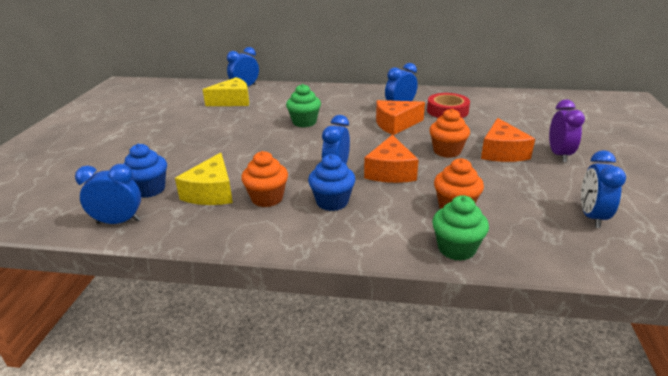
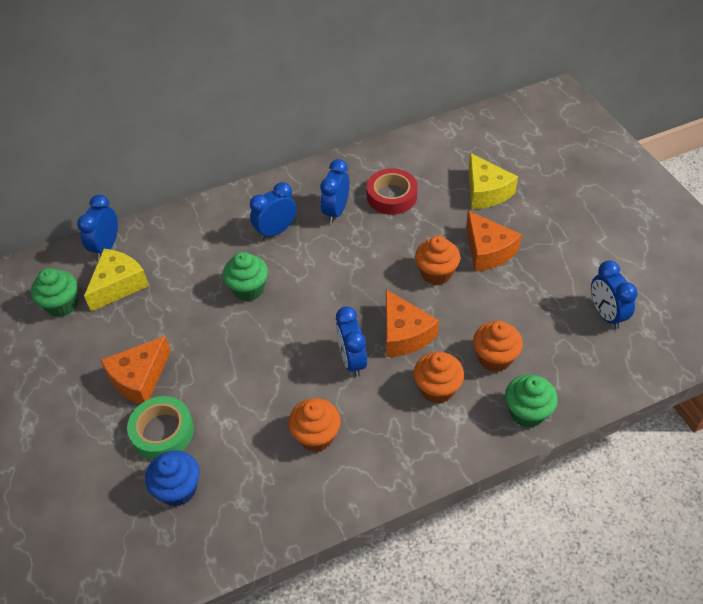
camera: 30 degrees left, 20 degrees up
blue clock [75,164,141,224] -> blue clock moved to [250,182,296,240]
yellow cheese [175,153,233,205] -> yellow cheese moved to [468,153,518,209]
blue cupcake [308,154,355,211] -> none
orange cheese [376,100,425,135] -> orange cheese moved to [100,336,171,404]
purple clock [549,100,585,162] -> none
none -> green cupcake [31,268,78,317]
none -> green tape [127,396,194,460]
none -> orange cupcake [414,352,464,404]

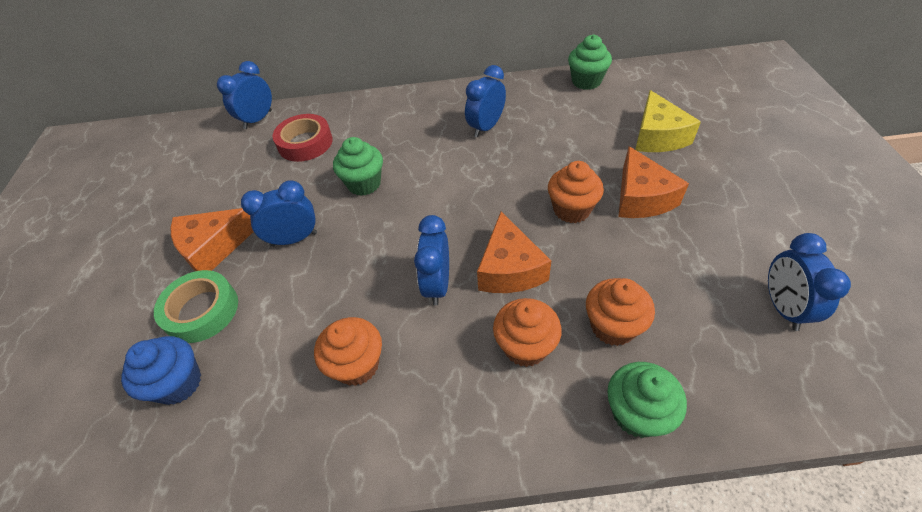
camera: 20 degrees right, 0 degrees up
green cupcake [31,268,78,317] -> green cupcake moved to [568,35,612,90]
yellow cheese [84,249,149,312] -> none
blue clock [250,182,296,240] -> blue clock moved to [241,180,317,247]
red tape [366,169,418,215] -> red tape moved to [273,114,333,162]

